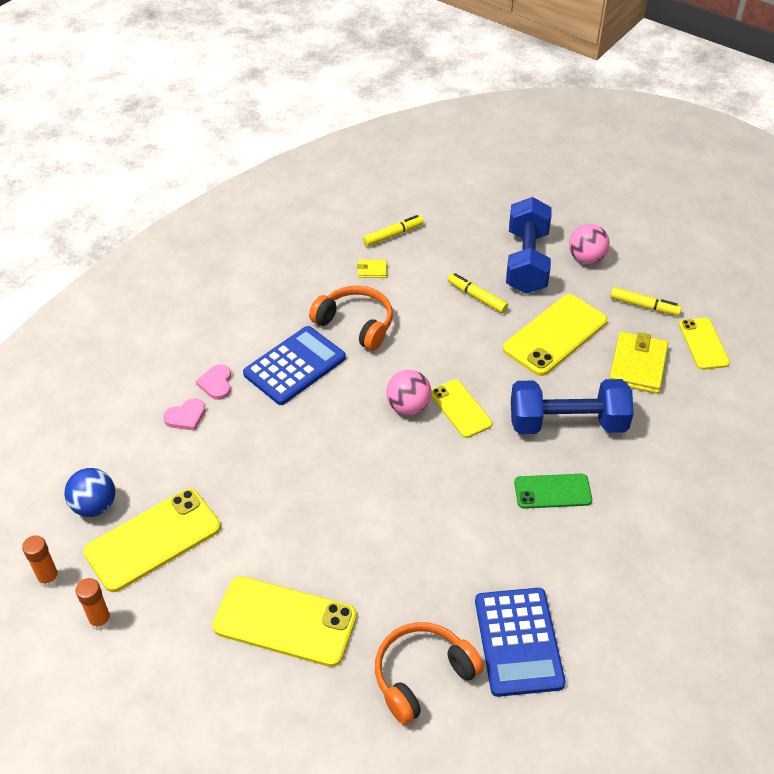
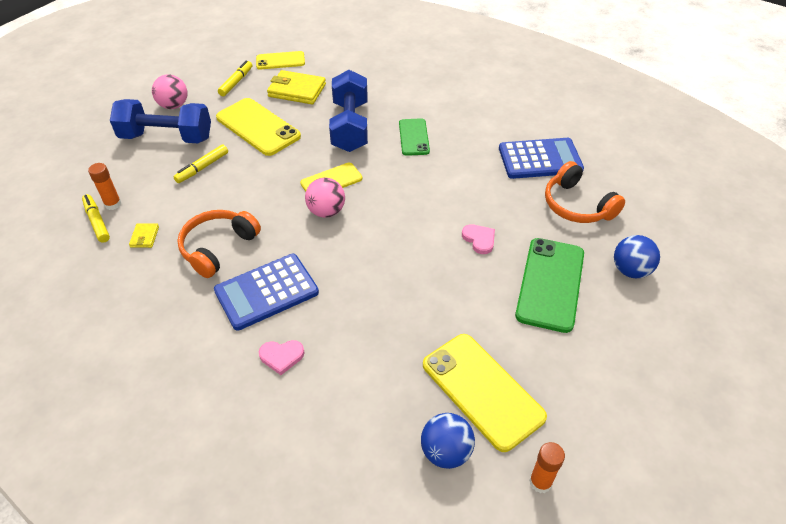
camera: 90 degrees left, 0 degrees up
orange glue stick [76,578,112,631] -> orange glue stick moved to [88,163,122,210]
pink heart [163,398,206,431] -> pink heart moved to [462,224,495,254]
yellow phone [212,576,357,667] -> green phone [515,238,584,333]
blue calculator [243,326,346,405] -> blue calculator turned 75 degrees counterclockwise [214,254,319,331]
none -> blue ball [614,235,660,278]

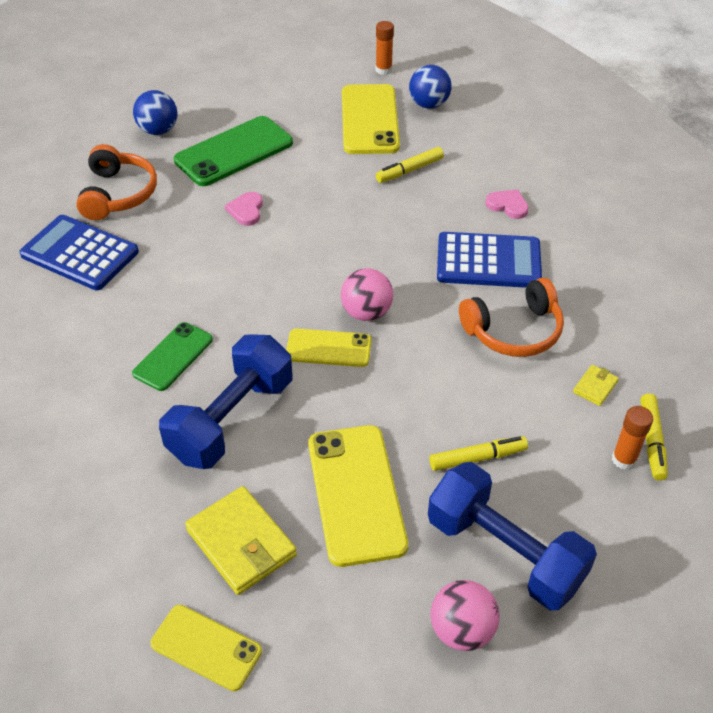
camera: 145 degrees left, 0 degrees up
yellow marker [218,61,252,96] -> yellow marker moved to [376,147,444,183]

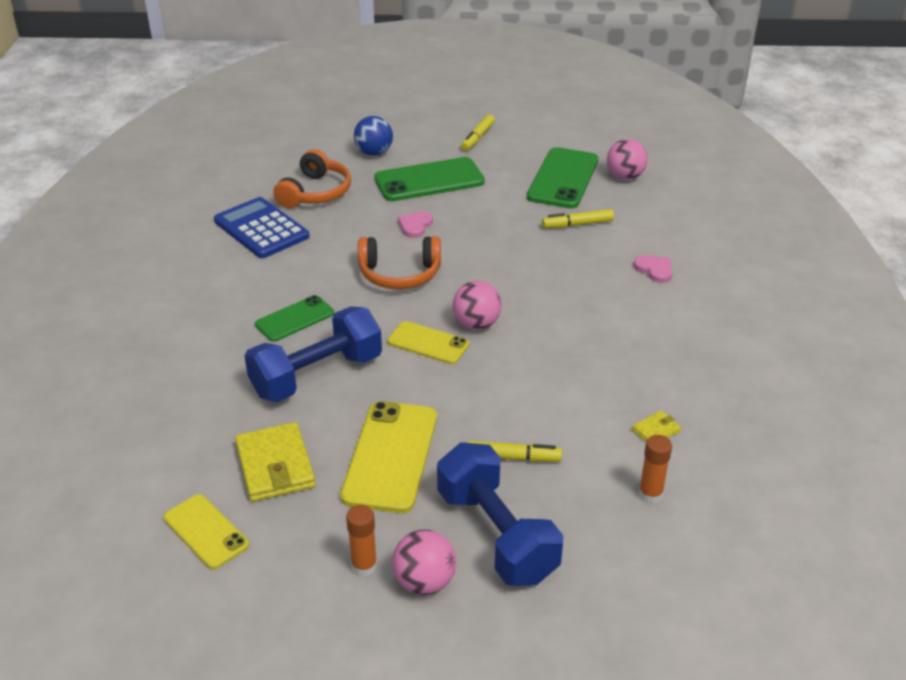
camera: 20 degrees right, 10 degrees down
yellow phone [342,84,400,154] -> green phone [527,147,598,208]
orange glue stick [376,21,394,75] -> orange glue stick moved to [346,505,377,576]
blue ball [409,65,452,109] -> pink ball [607,139,648,180]
blue calculator [437,232,542,288] -> none
orange headphones [459,278,564,357] -> orange headphones moved to [358,236,441,289]
yellow marker [640,394,668,481] -> yellow marker moved to [461,115,495,151]

